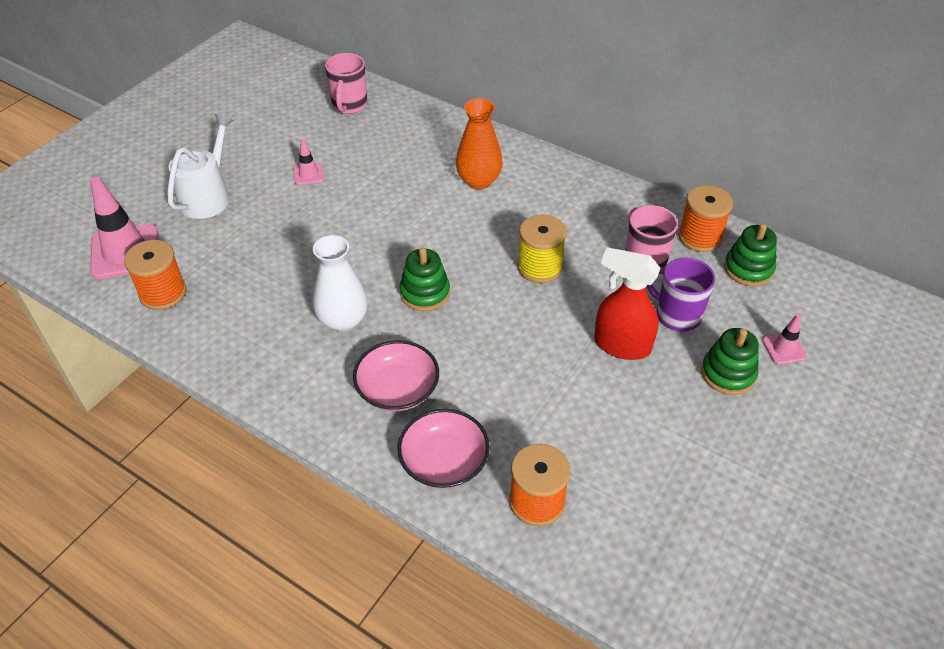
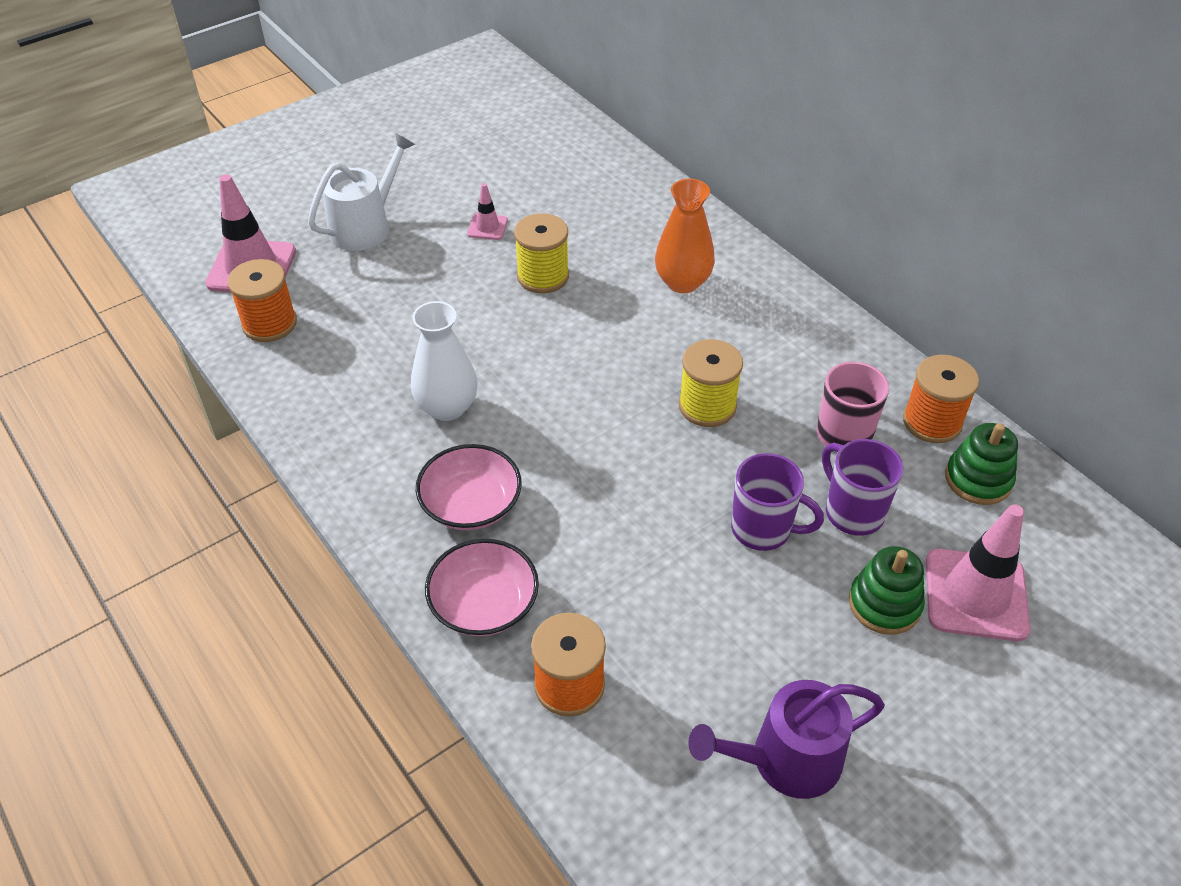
camera: 20 degrees right, 0 degrees up
pink mug [325,53,367,114] -> none
green stacking toy [399,247,450,311] -> none
red spray bottle [594,247,661,360] -> purple mug [731,453,824,551]
pink traffic cone [762,314,807,365] -> pink traffic cone [926,504,1031,641], size x2.03
none -> yellow spool [514,213,569,293]
none -> purple watering can [688,680,885,799]

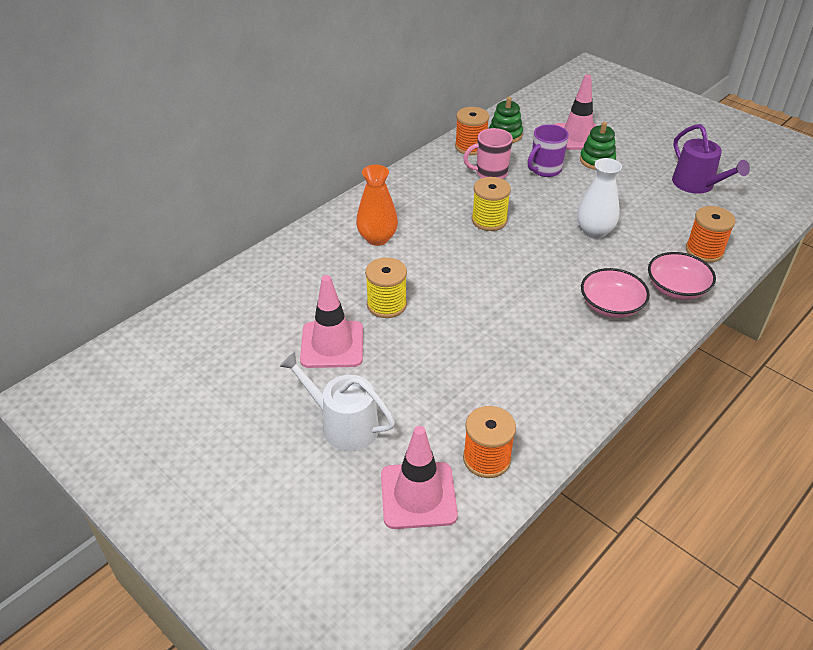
camera: 100 degrees left, 5 degrees down
white vase [411,301,478,421] -> white vase moved to [577,158,622,239]
pink traffic cone [467,183,508,240] -> pink traffic cone [300,275,363,368], size x2.03
purple mug [731,453,824,551] -> none

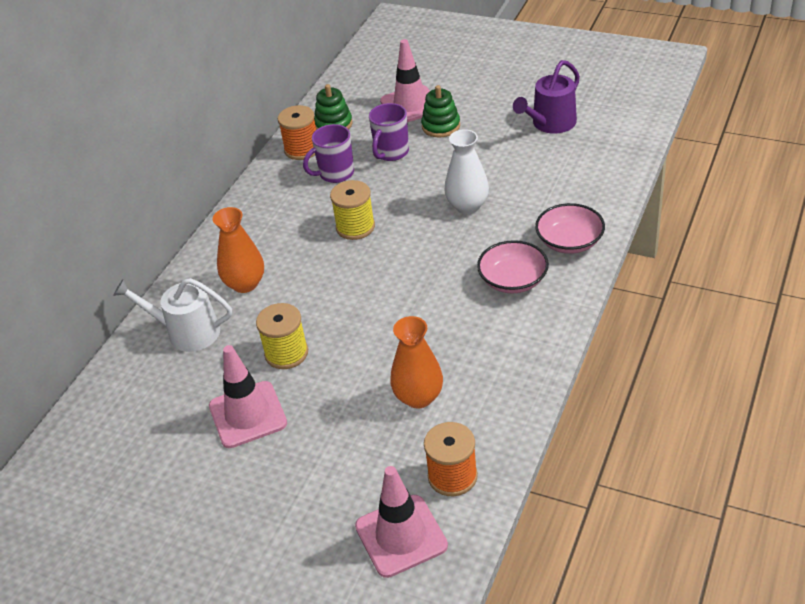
camera: 15 degrees left, 0 degrees up
white watering can [279,352,395,451] -> white watering can moved to [113,278,232,352]
pink mug [463,128,513,179] -> purple mug [303,124,354,183]
purple watering can [672,124,750,194] -> purple watering can turned 90 degrees clockwise [513,60,580,134]
orange spool [686,206,736,263] -> none
none -> orange vase [390,316,443,409]

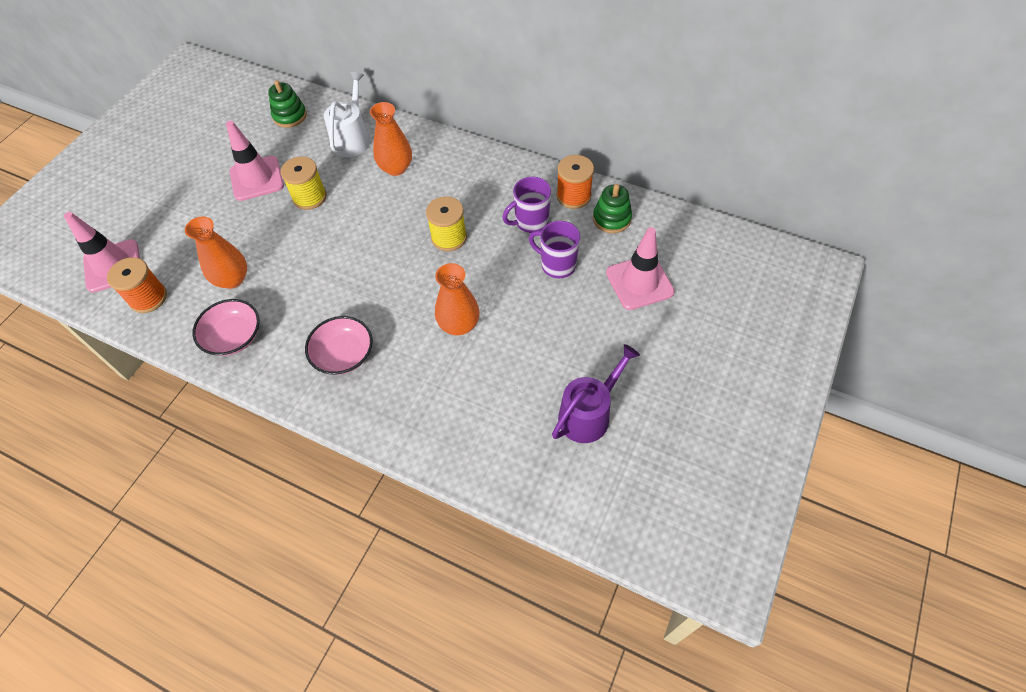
camera: 90 degrees right, 15 degrees up
purple mug [303,124,354,183] -> purple mug turned 90 degrees counterclockwise [502,177,551,233]
green stacking toy [421,85,460,138] -> green stacking toy moved to [268,80,307,128]
white vase [444,129,489,214] -> orange vase [435,263,480,335]
purple watering can [513,60,580,134] -> purple watering can turned 90 degrees clockwise [552,344,640,443]
pink bowl [535,203,605,254] -> pink bowl moved to [192,299,259,356]

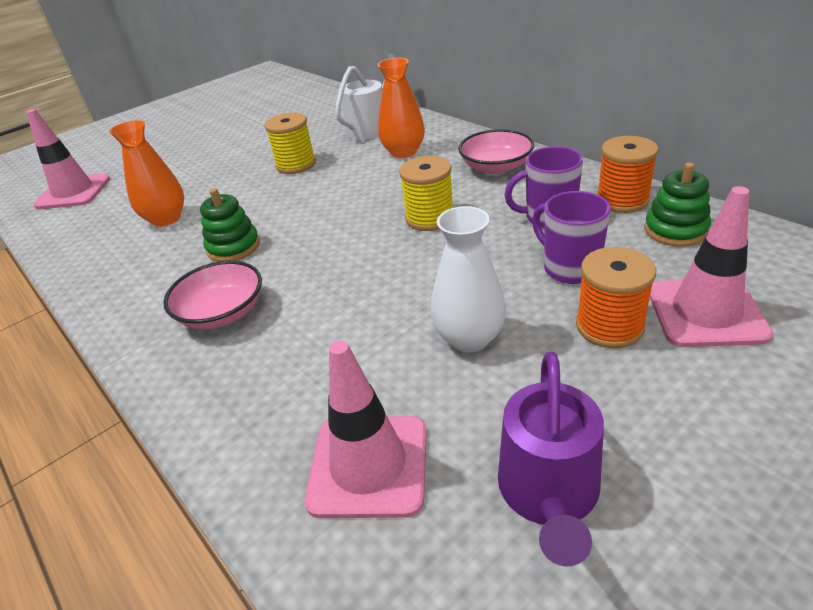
camera: 25 degrees right, 20 degrees down
orange spool [107,257,167,313] -> orange spool moved to [576,247,656,348]
pink bowl [192,299,259,356] -> pink bowl moved to [458,129,534,174]
pink traffic cone [226,121,284,201] -> pink traffic cone moved to [305,341,427,518]
green stacking toy [268,80,307,128] -> green stacking toy moved to [200,188,260,262]
orange vase [435,263,480,335] -> none
purple watering can [552,344,640,443] -> purple watering can turned 120 degrees clockwise [498,352,604,567]
none -> white vase [431,206,506,353]

